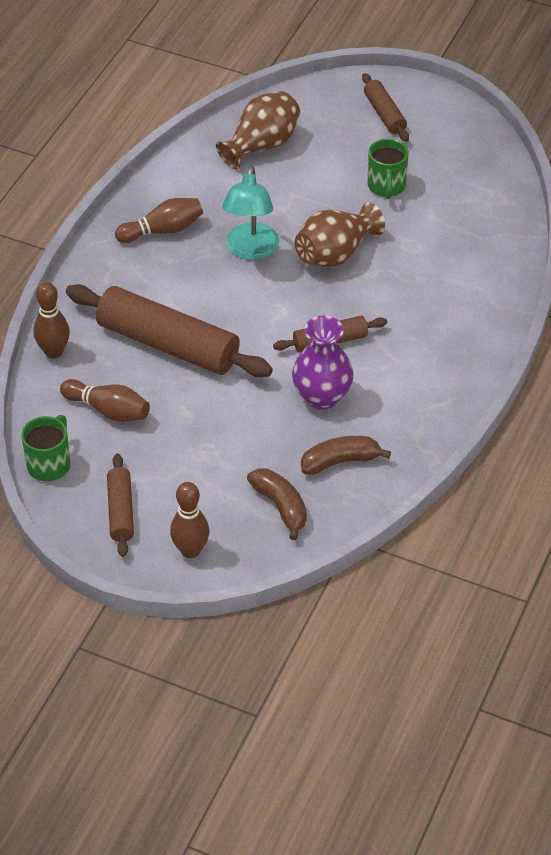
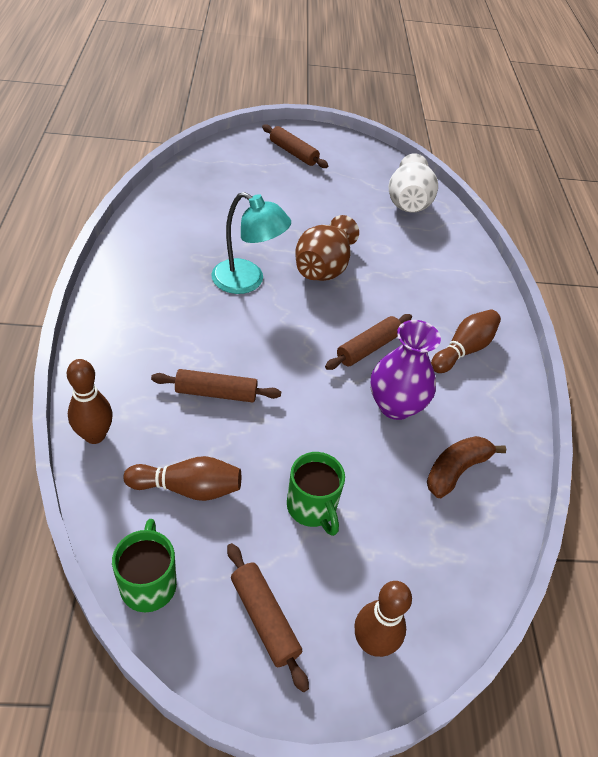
camera: 30 degrees left, 0 degrees up
brown rolling pin [66,284,273,377] -> brown rolling pin [151,369,281,402], size x0.51
brown bowling pin [115,198,203,243] -> brown bowling pin moved to [431,309,501,373]
brown vase [216,91,300,170] -> none
turquoise lamp [222,166,279,260] -> turquoise lamp turned 45 degrees counterclockwise [211,192,291,294]
brown banana [247,469,307,540] -> none
green mug [368,139,409,199] -> green mug moved to [287,452,345,536]
none -> white vase [389,153,438,212]

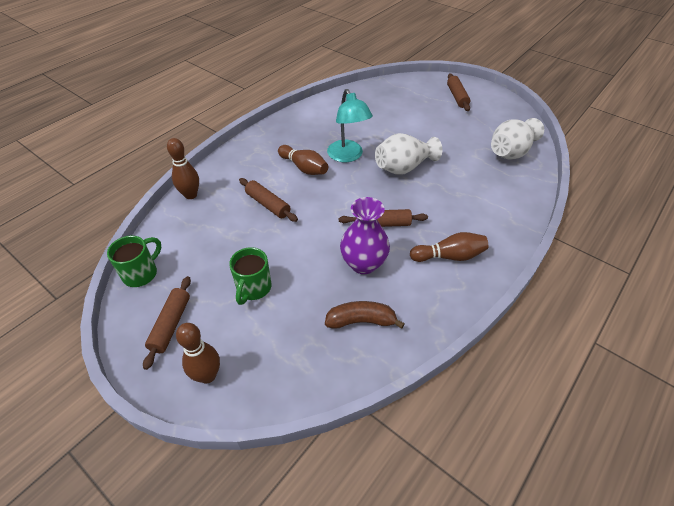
camera: 45 degrees right, 0 degrees up
brown bowling pin [123,456,241,501] -> brown bowling pin moved to [278,145,328,175]
brown vase [295,215,359,281] -> white vase [375,133,442,175]

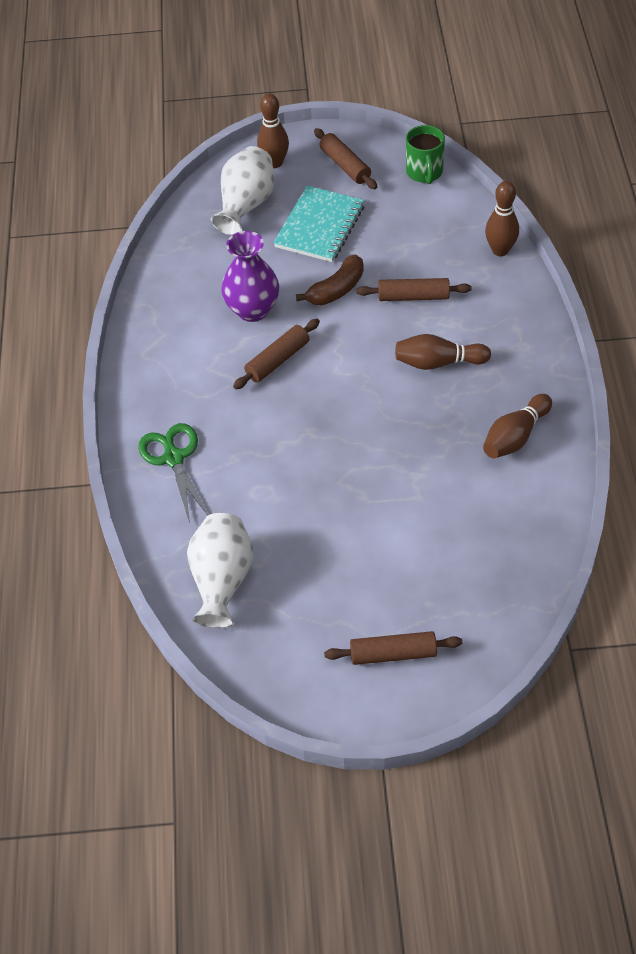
camera: 140 degrees right, 5 degrees up
green mug [229,247,271,305] -> turquoise notebook [273,186,365,262]
brown banana [325,301,405,329] -> brown banana moved to [296,254,364,305]
turquoise lamp [327,89,373,162] -> none
white vase [375,133,442,175] -> white vase moved to [211,146,275,236]
brown bowling pin [410,232,488,262] -> brown bowling pin moved to [483,394,552,458]
brown rolling pin [447,73,471,111] -> brown rolling pin turned 45 degrees counterclockwise [324,631,462,665]
none -> green scissors [138,423,208,523]

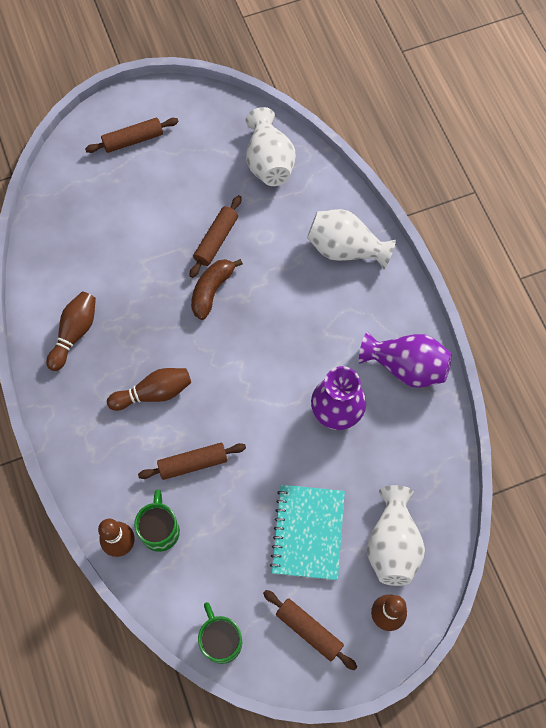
camera: 160 degrees right, 15 degrees up
green scissors [138,423,208,523] -> white vase [307,209,396,269]
brown rolling pin [233,319,320,389] -> brown rolling pin moved to [190,195,242,278]
brown banana [296,254,364,305] -> brown banana moved to [191,259,243,320]
none -> green mug [134,490,180,552]
none -> purple vase [359,332,452,388]

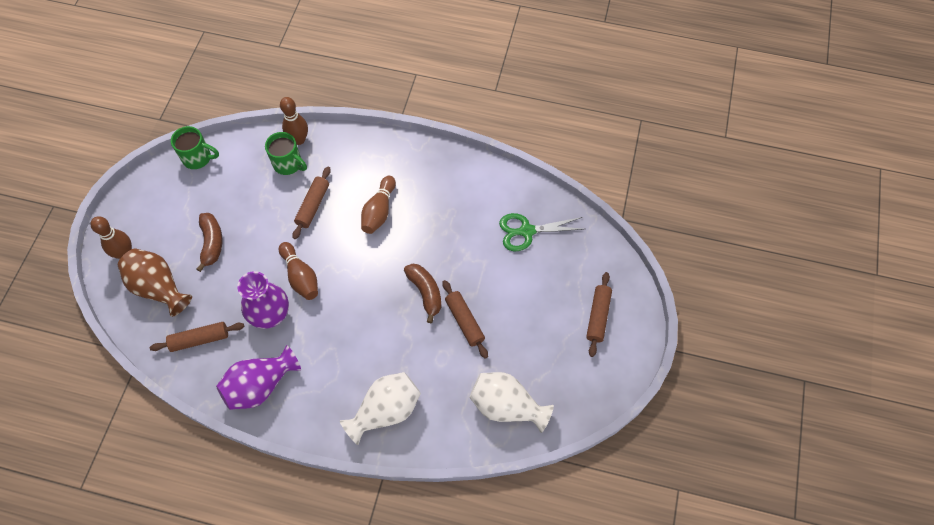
camera: 125 degrees right, 5 degrees down
brown bowling pin [46,291,96,371] -> brown bowling pin moved to [279,242,318,300]
brown rolling pin [263,590,357,671] -> brown rolling pin moved to [150,322,244,352]
turquoise notebook [270,485,345,580] -> brown banana [197,213,222,272]
white vase [367,485,425,586] -> brown vase [118,248,192,317]
none -> green scissors [499,213,583,251]

